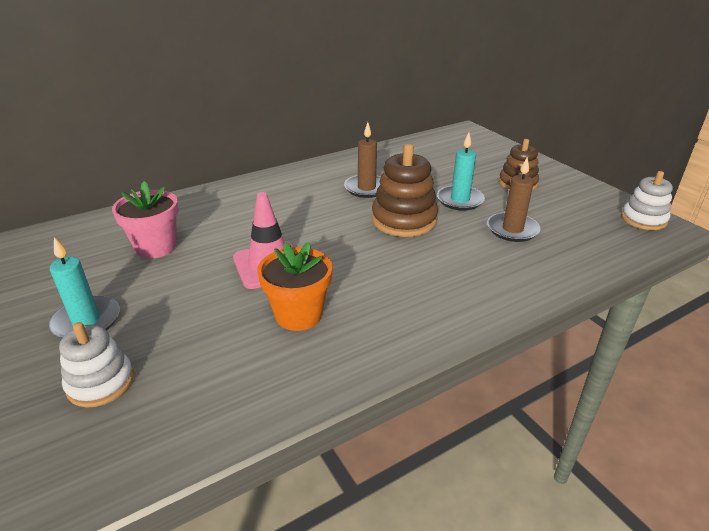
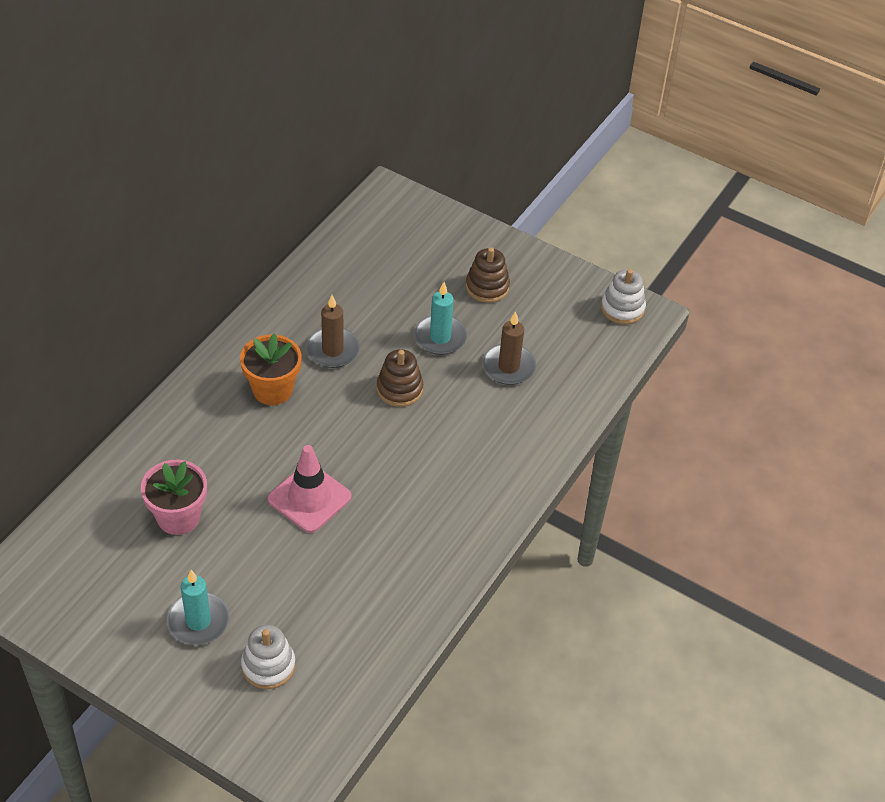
camera: 30 degrees left, 15 degrees up
orange flower pot [257,242,332,331] -> orange flower pot moved to [240,333,302,405]
brown stacking toy [372,144,438,237] -> brown stacking toy [377,349,423,407], size x0.66

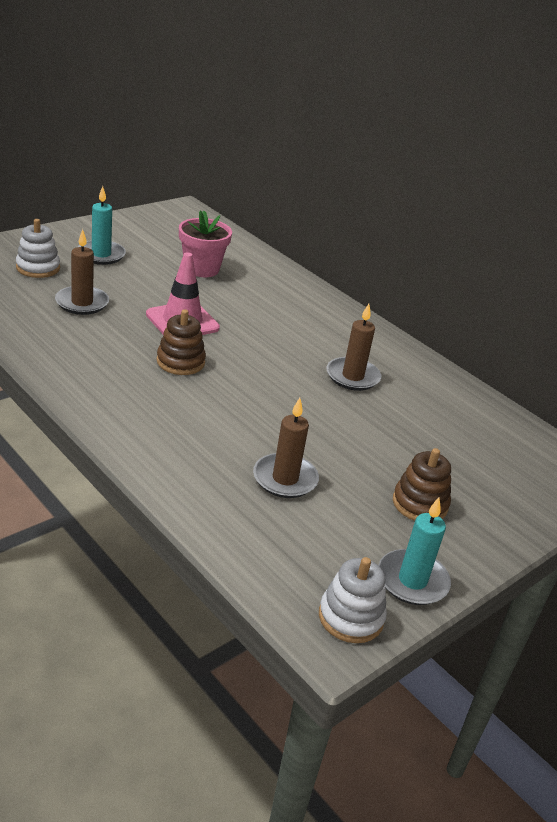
camera: 105 degrees right, 15 degrees down
orange flower pot [240,333,302,405] -> none
brown stacking toy [377,349,423,407] -> brown stacking toy moved to [157,309,206,375]
turquoise candle [414,282,467,355] -> turquoise candle moved to [378,497,451,605]
none -> brown candle [55,229,109,315]

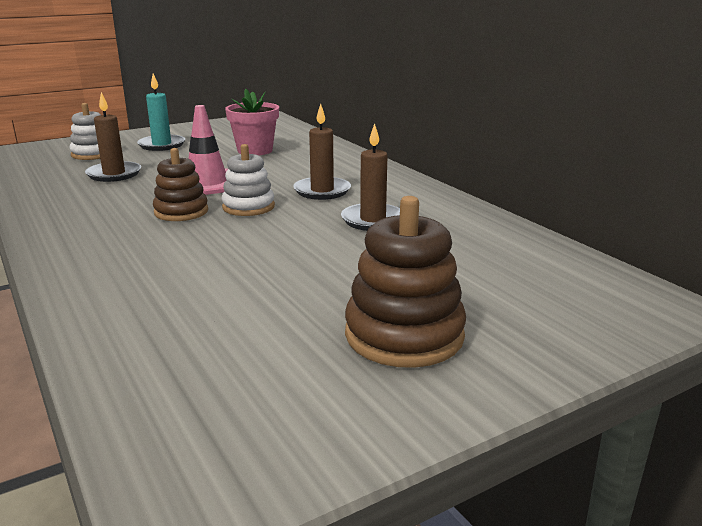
camera: 15 degrees right, 10 degrees down
brown candle [253,398,319,498] -> brown candle moved to [293,103,351,200]
white stacking toy [319,557,387,643] -> white stacking toy moved to [221,144,275,216]
turquoise candle [378,497,451,605] -> none
brown stacking toy [393,448,451,521] -> brown stacking toy [345,196,466,368], size x1.53

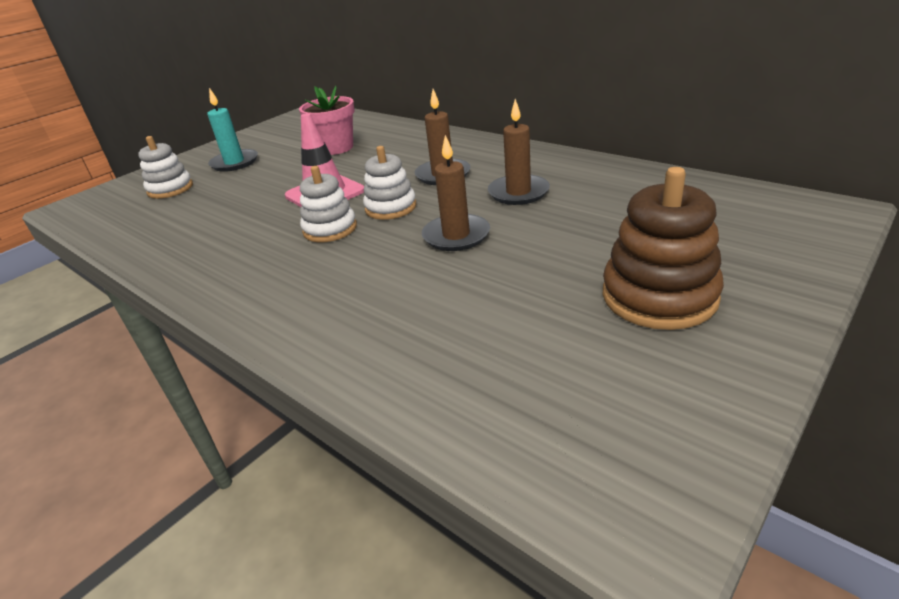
camera: 15 degrees left, 10 degrees up
brown candle [85,92,141,182] -> brown candle moved to [422,135,490,251]
brown stacking toy [153,148,208,221] -> white stacking toy [300,166,357,242]

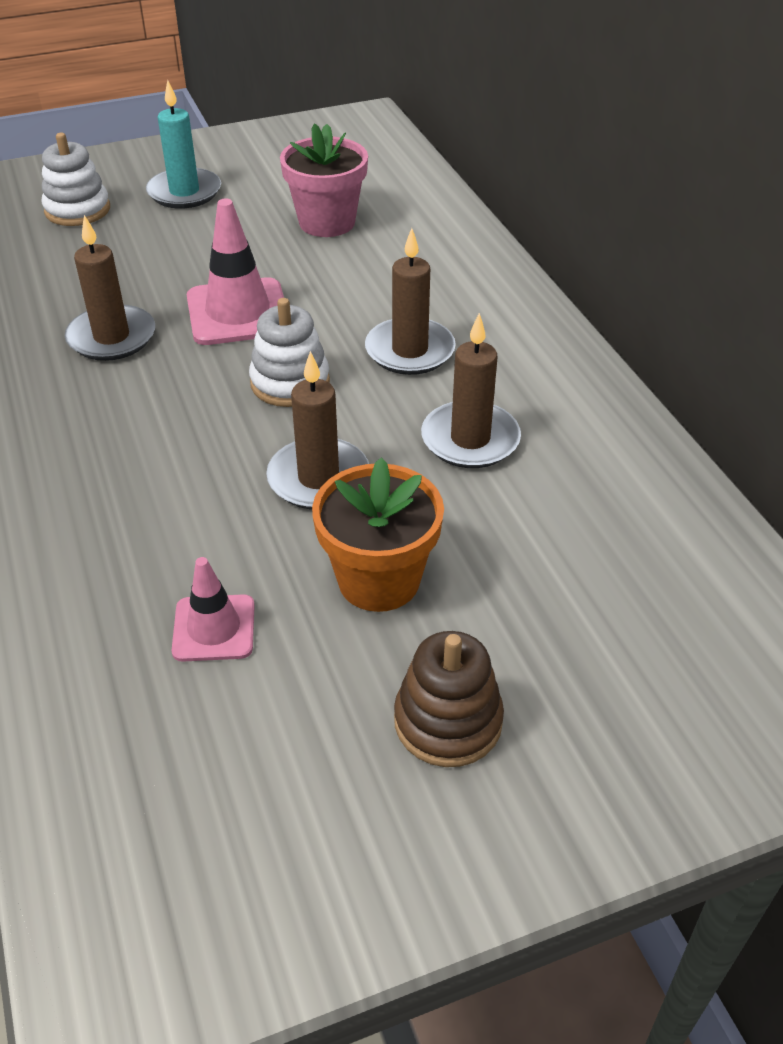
camera: 25 degrees right, 10 degrees up
white stacking toy [300,166,357,242] -> none
brown stacking toy [603,167,724,330] -> brown stacking toy [394,631,504,767], size x0.66
none -> brown candle [65,215,155,361]
none -> pink traffic cone [172,557,255,662]
none -> orange flower pot [312,457,444,612]

